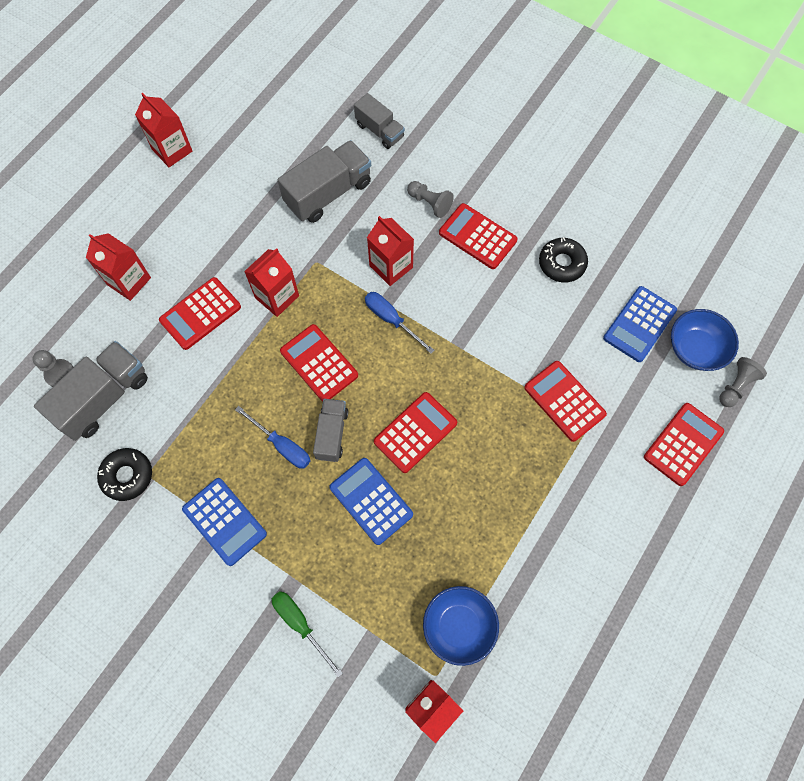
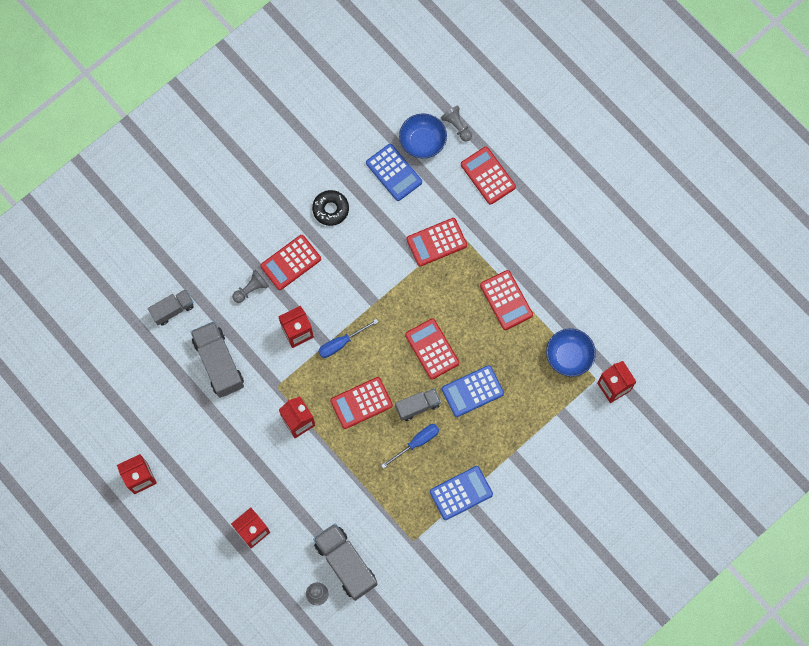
camera: 75 degrees left, 5 degrees up
black donut [97,448,152,501] -> none
red calculator [159,277,241,350] -> red calculator moved to [480,270,533,330]
green screwdriver [272,591,343,678] -> none
grey truck [313,399,348,462] -> grey truck turned 135 degrees clockwise [395,388,441,421]

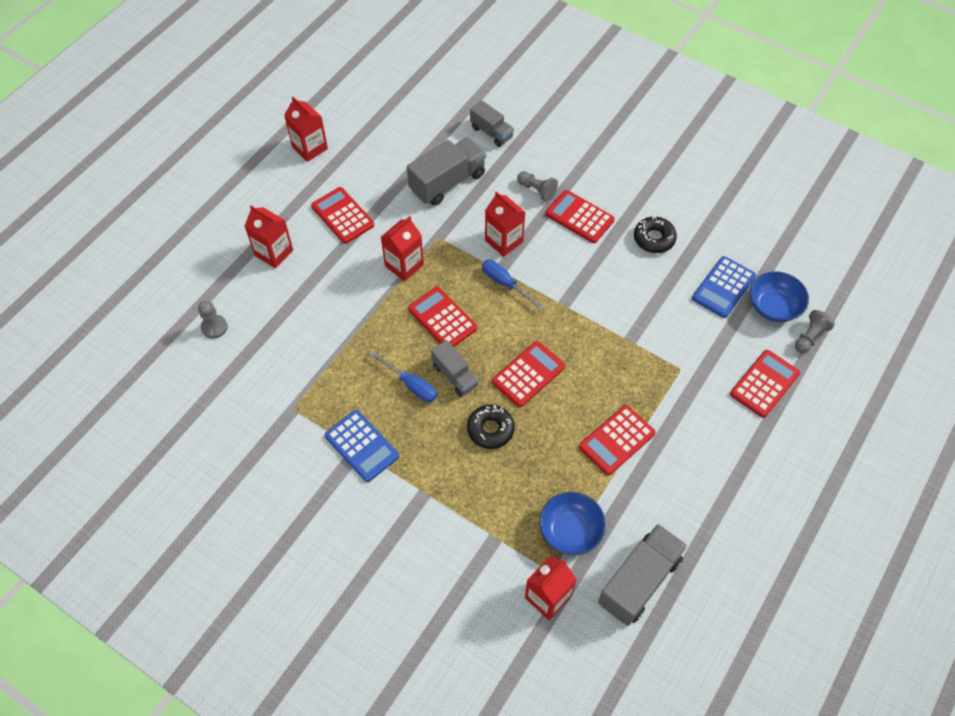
camera: 75 degrees right, 15 degrees down
grey truck [313,523,377,601] -> grey truck moved to [598,524,687,626]
red calculator [407,218,467,267] -> red calculator moved to [311,187,374,244]
blue calculator [442,365,504,417] -> black donut [467,405,515,449]

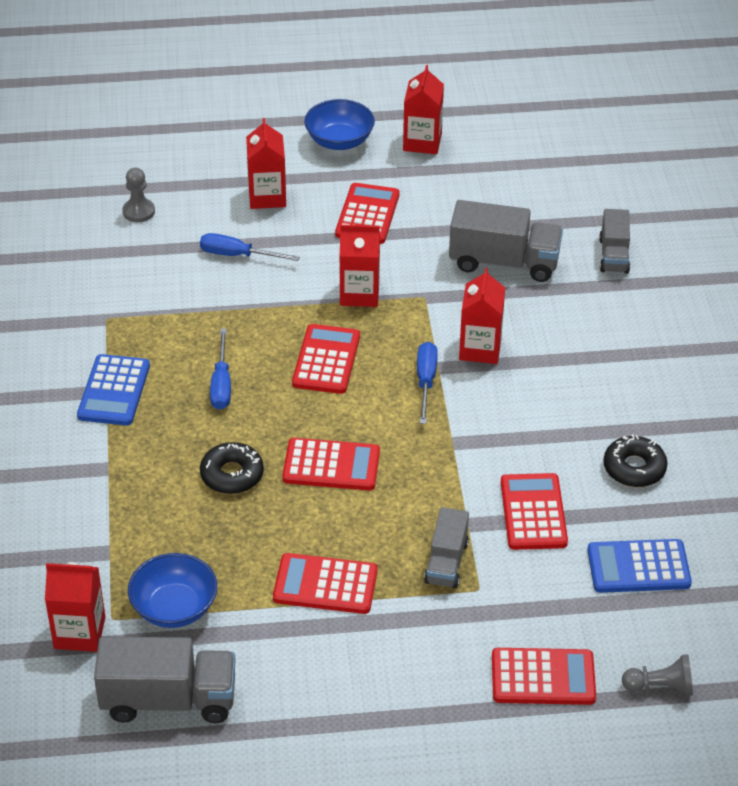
camera: 50 degrees right, 15 degrees down
grey truck [431,340,479,397] -> grey truck moved to [424,507,469,589]
grey pawn [517,171,558,202] -> none
red calculator [545,190,615,243] -> red calculator moved to [501,473,568,550]
blue bowl [750,271,809,322] -> blue bowl moved to [304,99,375,150]
none -> blue screwdriver [200,233,300,261]

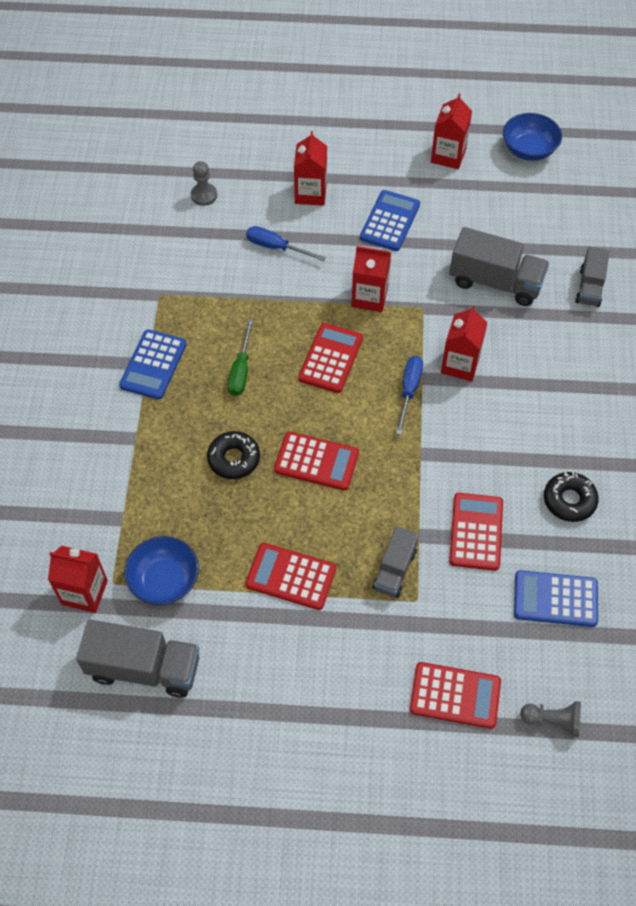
camera: 10 degrees right, 15 degrees up
blue screwdriver [210,329,231,410] -> green screwdriver [228,319,253,396]
blue bowl [304,99,375,150] -> blue bowl moved to [503,113,562,161]
red calculator [335,183,399,244] -> blue calculator [360,190,420,251]

